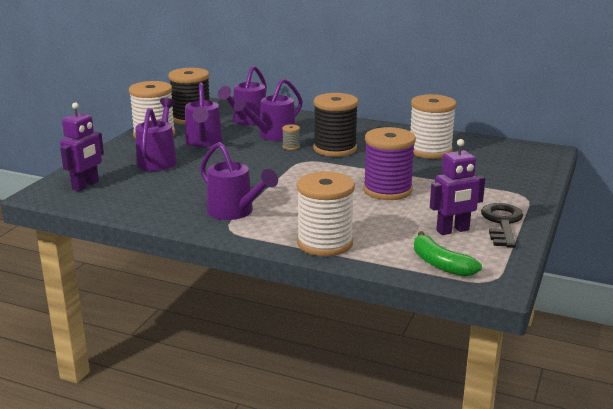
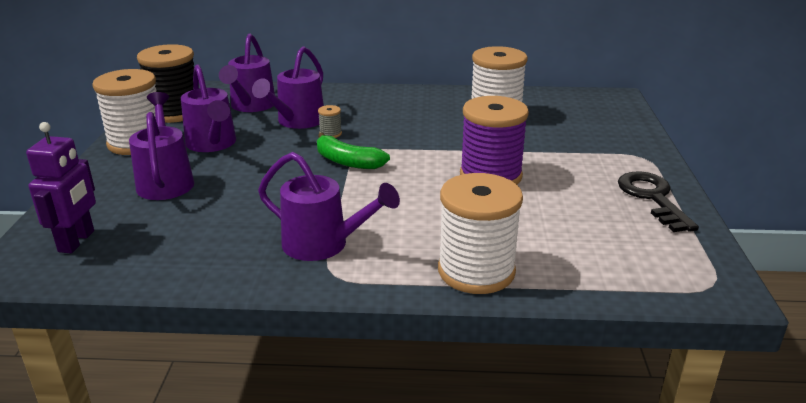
camera: 20 degrees left, 5 degrees up
black spool [313,93,358,157] -> none
green banana [414,231,482,277] -> green banana moved to [317,133,390,169]
purple robot [430,139,485,235] -> none

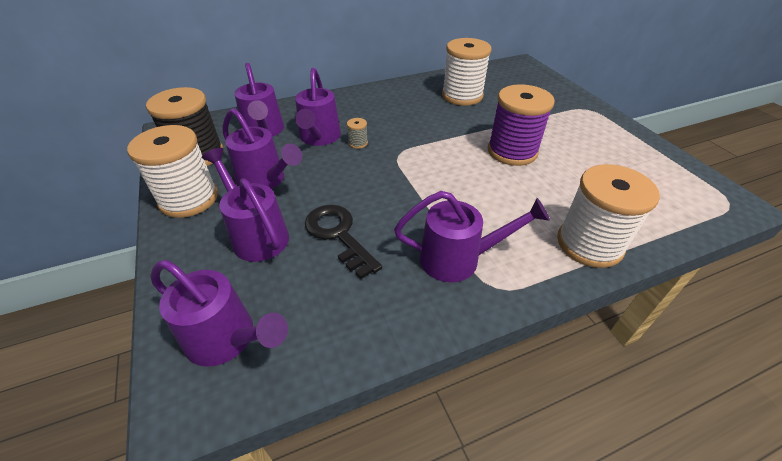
camera: 25 degrees left, 15 degrees up
purple robot [26,122,96,253] -> purple watering can [150,260,288,367]
green banana [317,133,390,169] -> none
black key [618,171,699,232] -> black key moved to [305,205,382,279]

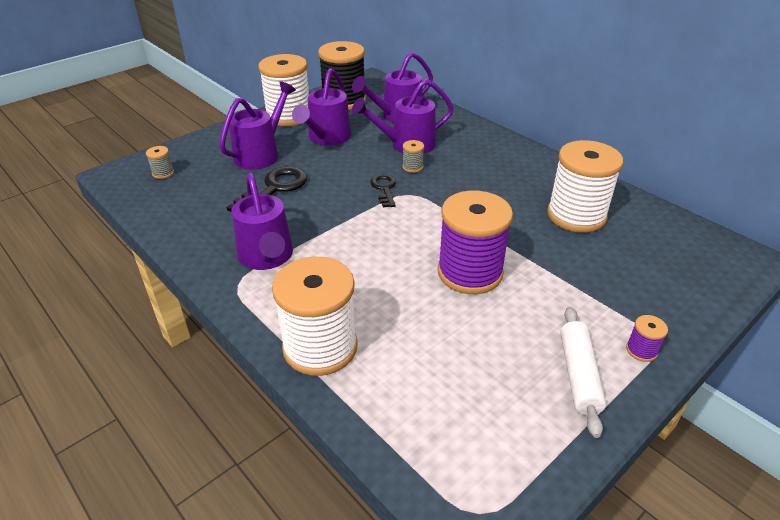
camera: 70 degrees right, 5 degrees down
purple watering can [150,260,288,367] -> grey spool [146,146,174,179]
none -> black key [370,174,396,208]
none -> white rolling pin [560,307,606,438]
none -> purple spool [626,315,668,362]

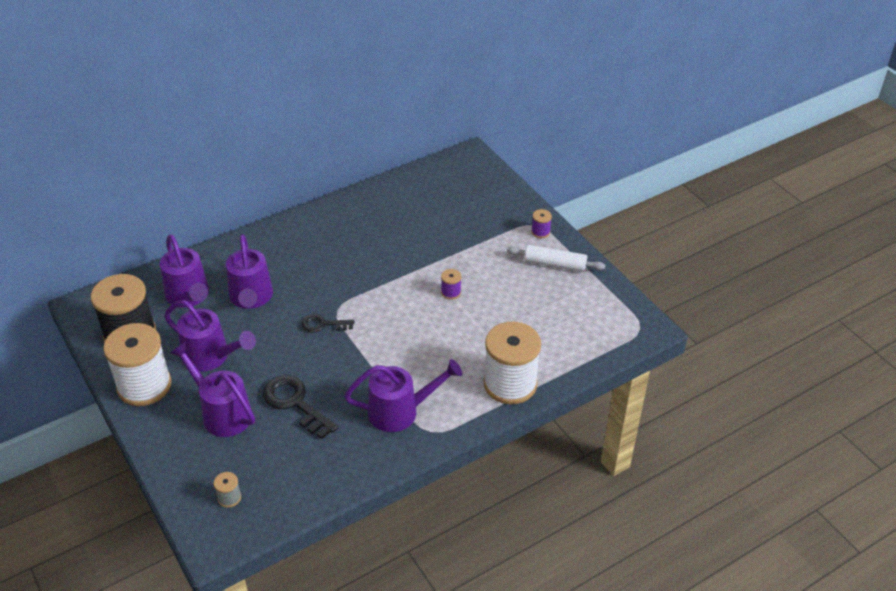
camera: 80 degrees left, 5 degrees up
grey spool [402,140,424,173] -> none
purple spool [438,191,513,294] -> purple spool [441,269,461,300], size x0.40
white spool [547,140,623,233] -> none

